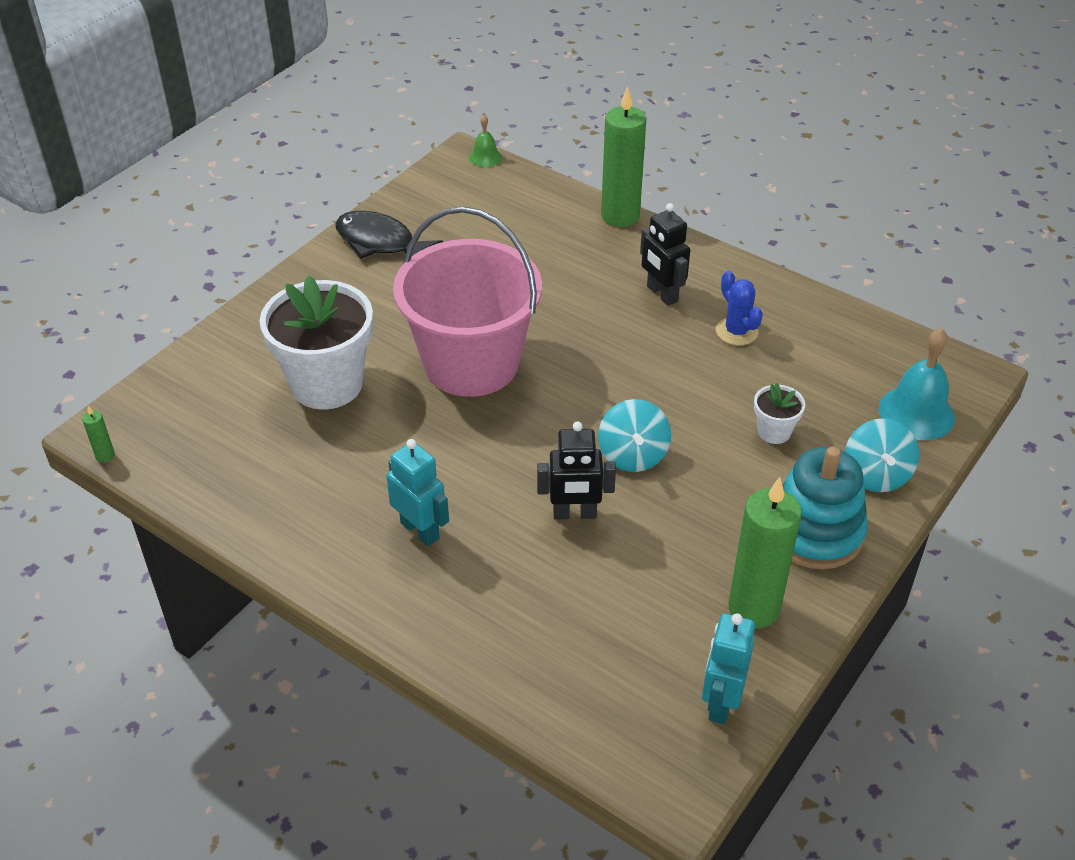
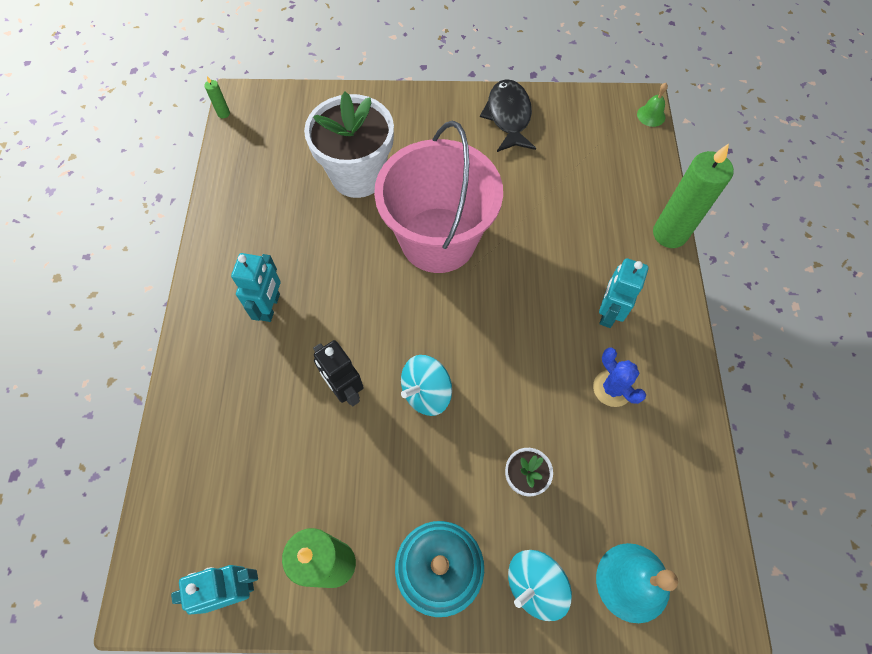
camera: 55 degrees right, 20 degrees up
black robot [640,203,690,306] -> turquoise robot [599,258,649,328]
blue cactus [716,271,763,346] -> blue cactus turned 60 degrees counterclockwise [593,347,646,407]

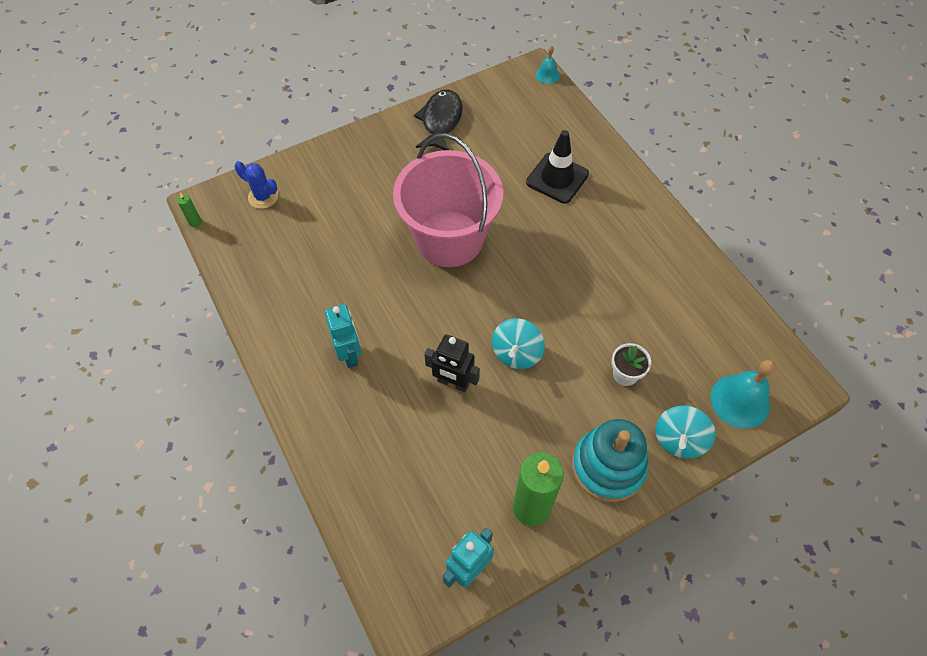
camera: 30 degrees left, 5 degrees down
white flower pot [304,92,394,198] -> none
black fish [480,79,536,152] -> black fish turned 45 degrees clockwise [414,90,463,150]
blue cactus [593,347,646,407] -> blue cactus moved to [235,161,278,209]
turquoise robot [599,258,649,328] -> none
green bell [637,83,668,127] -> turquoise bell [536,45,560,84]
green candle [653,144,734,248] -> none
none -> black traffic cone [526,130,589,204]

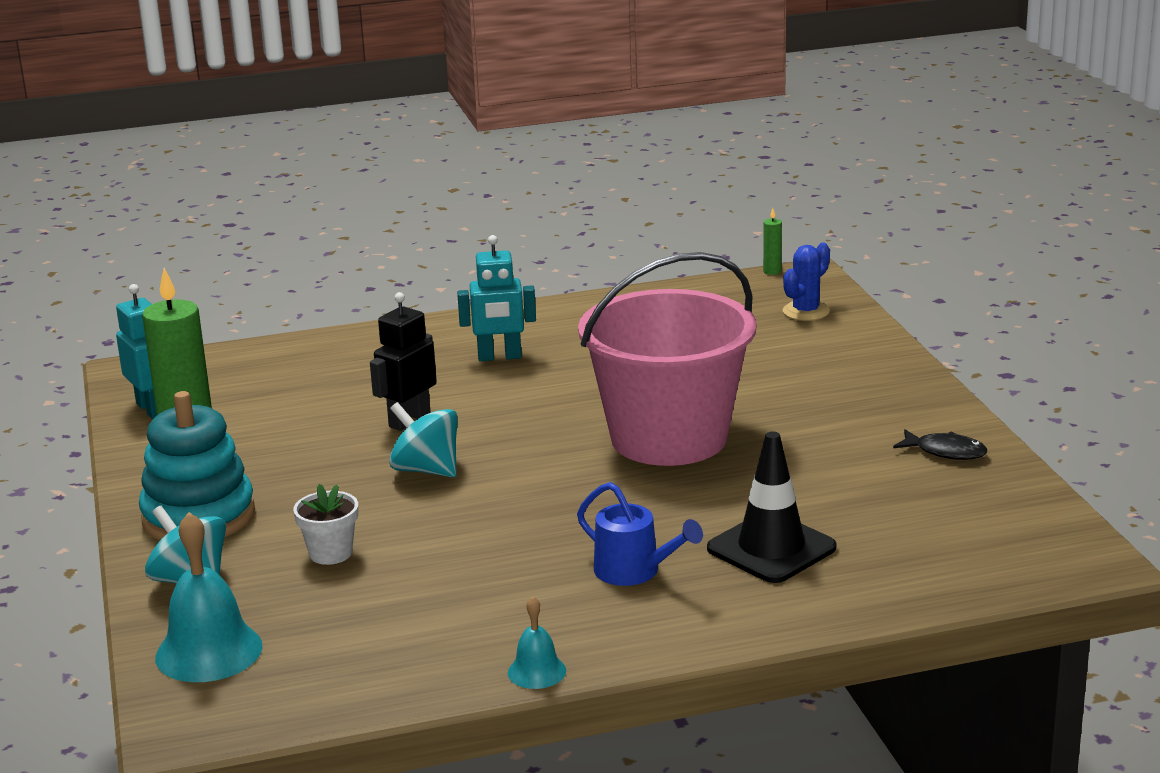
camera: 105 degrees right, 35 degrees down
black fish [414,90,463,150] -> black fish [893,429,987,460], size x0.59
turquoise bell [536,45,560,84] -> turquoise bell moved to [508,596,566,689]
none -> blue watering can [577,482,703,586]

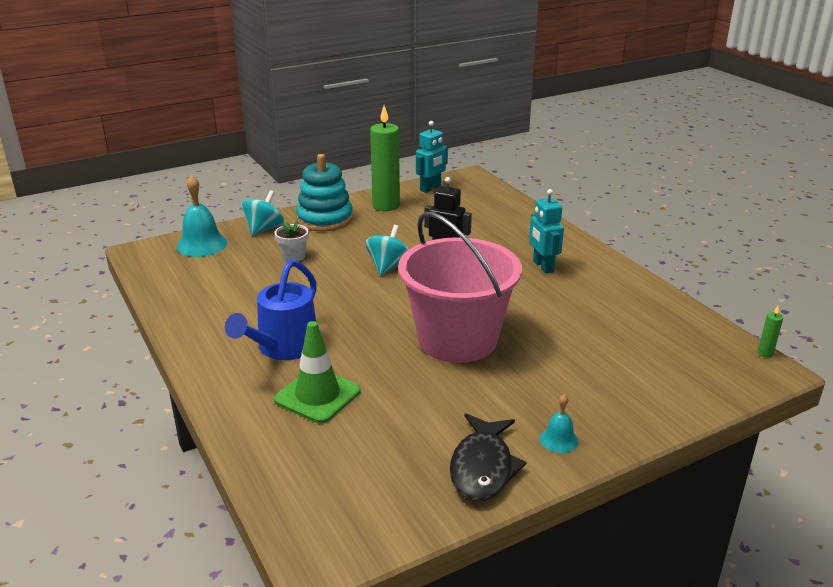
camera: 75 degrees right, 5 degrees up
turquoise bell [508,596,566,689] -> turquoise bell moved to [540,394,579,453]
blue watering can [577,482,703,586] -> blue watering can [225,260,317,360], size x1.54
black traffic cone [707,432,836,583] -> green traffic cone [274,321,361,423]
blue cactus [783,243,830,321] -> none
black fish [893,429,987,460] -> black fish [450,414,527,501], size x1.70

